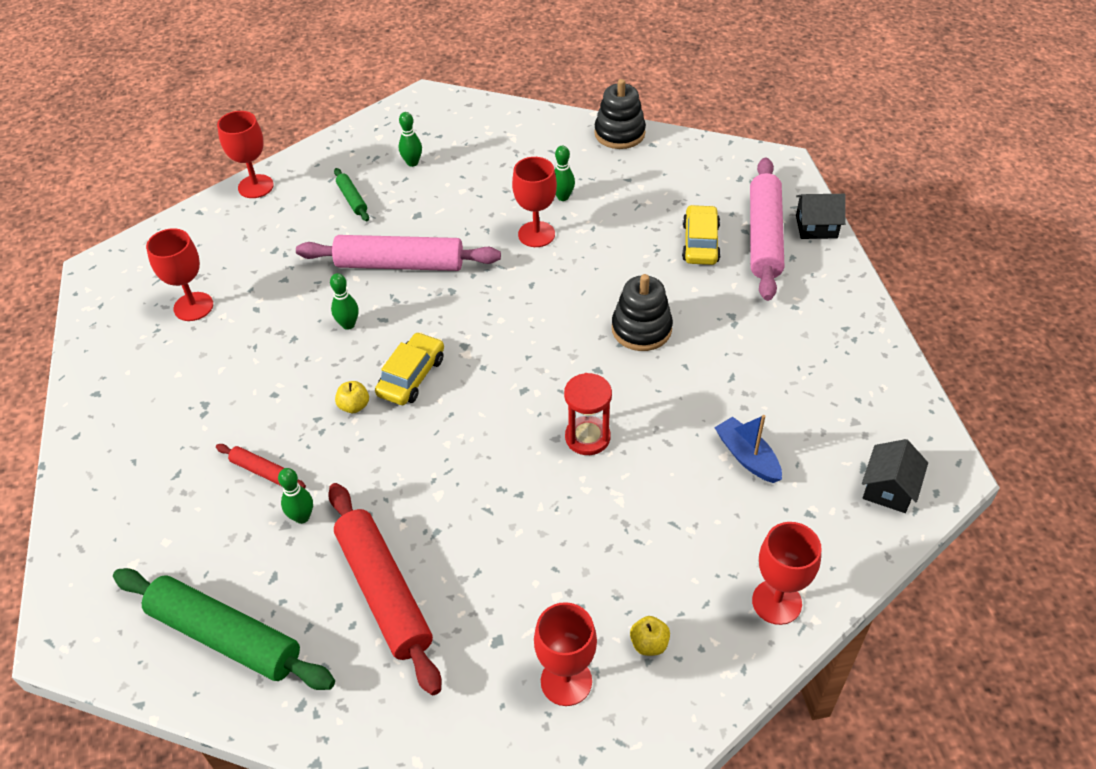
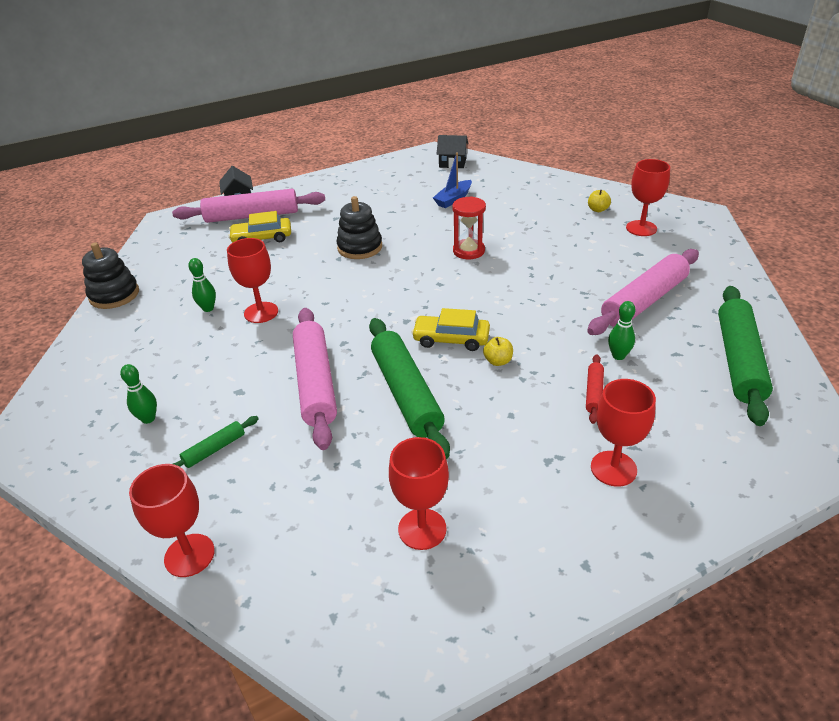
camera: 105 degrees left, 10 degrees down
red rolling pin [328,483,442,695] -> pink rolling pin [587,249,699,335]
green bowling pin [330,273,359,330] -> green rolling pin [369,318,450,459]
red goblet [752,522,821,625] -> red goblet moved to [591,379,656,487]

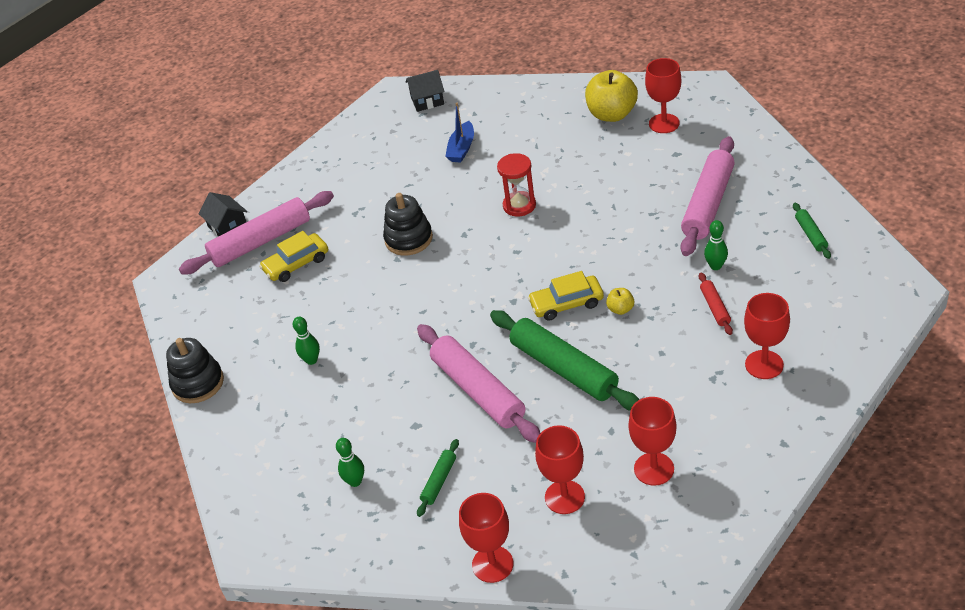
camera: 20 degrees left, 5 degrees up
red goblet [227,238,278,323] -> red goblet moved to [535,425,585,514]
yellow apple [588,190,611,212] -> yellow apple [585,70,638,122], size x2.21
green rolling pin [718,286,773,426] -> green rolling pin [793,203,831,259], size x0.46

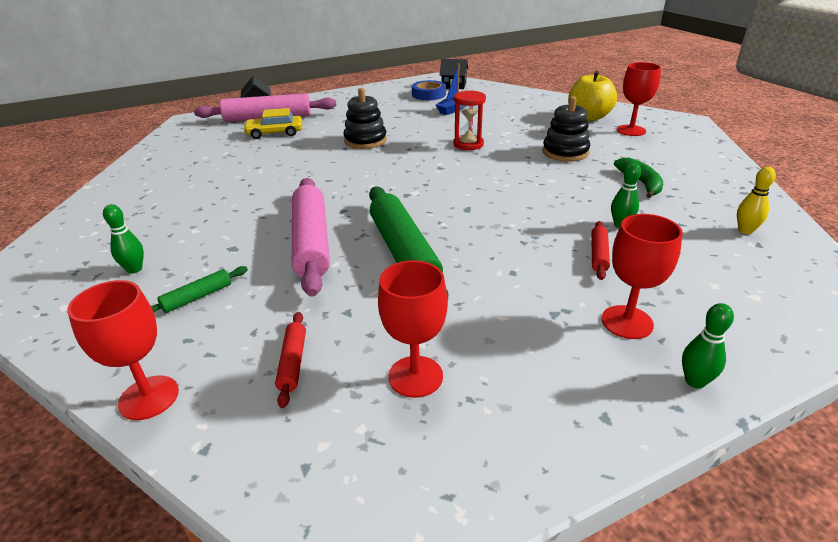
camera: 20 degrees right, 10 degrees down
black stacking toy [166,338,224,403] -> black stacking toy moved to [543,96,590,162]
green bowling pin [293,317,320,365] -> green bowling pin moved to [682,303,734,389]
yellow car [528,271,604,321] -> none
red goblet [535,425,585,514] -> red rolling pin [275,312,306,408]
yellow apple [606,288,634,315] -> none
pink rolling pin [681,136,735,256] -> green banana [614,158,663,198]
green rolling pin [793,203,831,259] -> yellow bowling pin [737,167,776,234]
none -> blue tape [412,80,446,100]

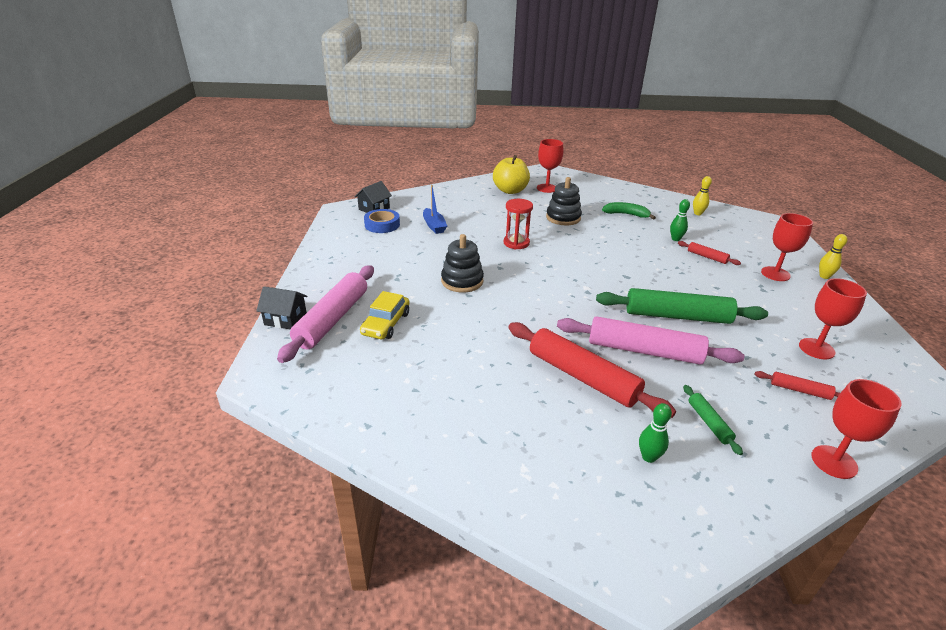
camera: 65 degrees left, 0 degrees up
green bowling pin [682,303,734,389] -> yellow bowling pin [819,234,847,279]
none -> red rolling pin [508,322,676,418]

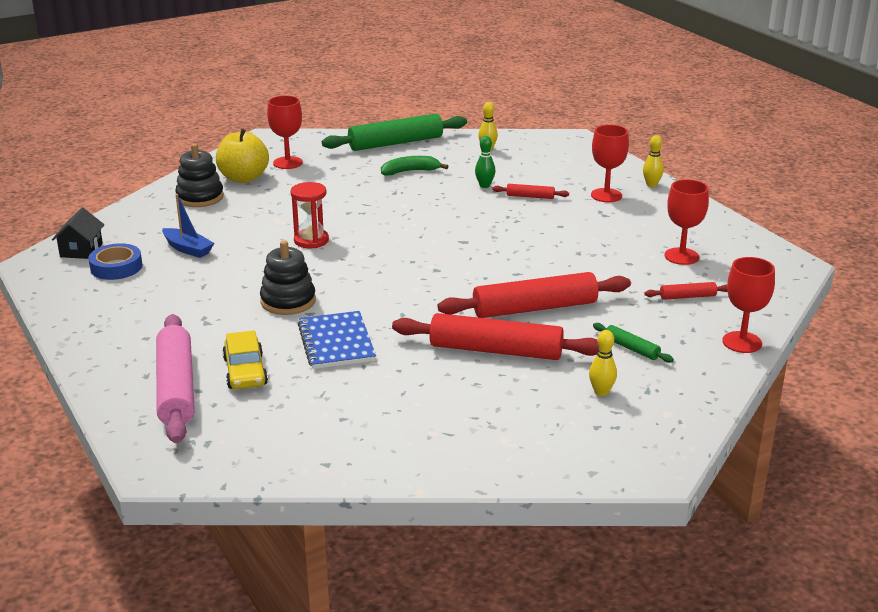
camera: 30 degrees left, 5 degrees down
black house [256,286,308,330] -> none
black stacking toy [546,177,582,225] -> black stacking toy moved to [175,144,224,207]
pink rolling pin [557,316,744,365] -> red rolling pin [438,272,631,318]
green rolling pin [596,288,768,324] -> green rolling pin moved to [322,114,467,151]
green bowling pin [639,403,672,463] -> yellow bowling pin [589,330,617,396]
none -> blue notebook [298,311,376,369]

